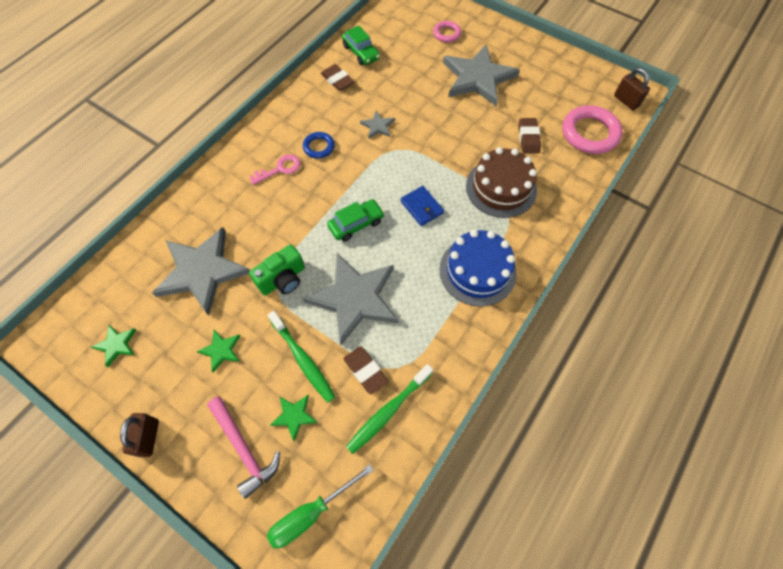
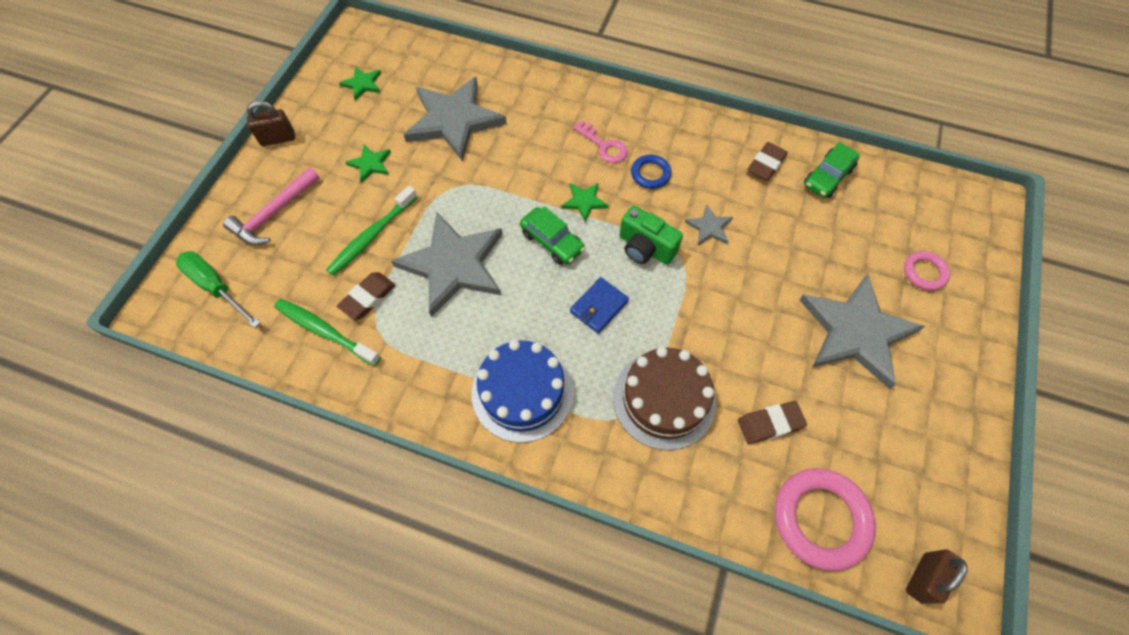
camera: 75 degrees right, 0 degrees up
green camera [249,244,305,295] -> green camera moved to [619,205,683,265]
green star [270,395,317,441] -> green star moved to [561,183,609,222]

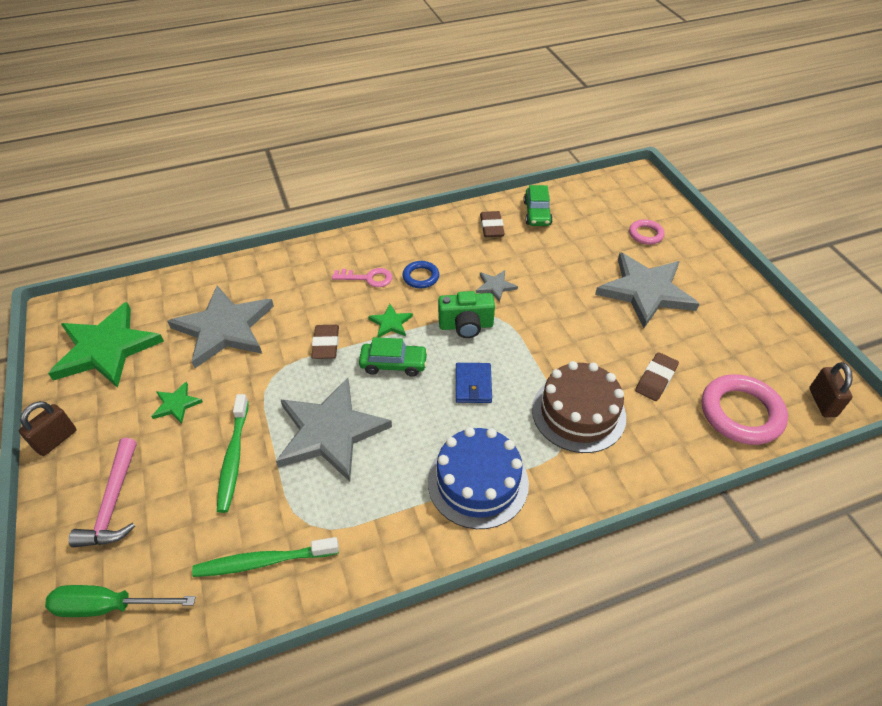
camera: 40 degrees left, 15 degrees down
brown eraser [337,272,396,320] -> brown eraser moved to [311,325,339,359]
green star [339,66,381,101] -> green star [48,302,164,388], size x2.30

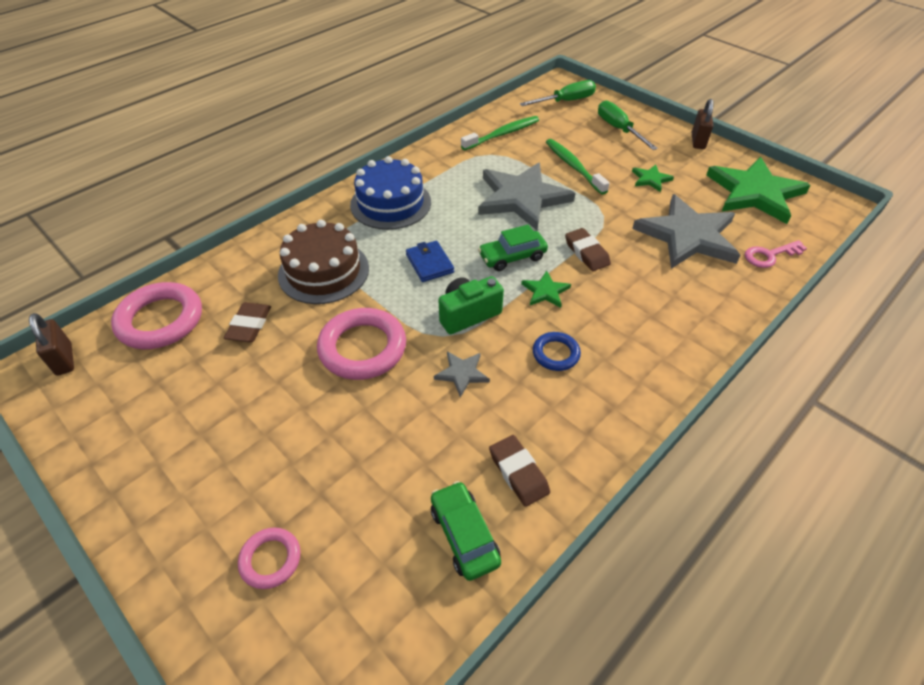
camera: 155 degrees right, 0 degrees up
pink hammer [68,438,137,548] -> green screwdriver [598,100,658,150]
pink key [332,268,393,287] -> pink key moved to [745,240,807,268]
grey star [595,252,699,328] -> none
none -> pink ring [317,308,406,380]

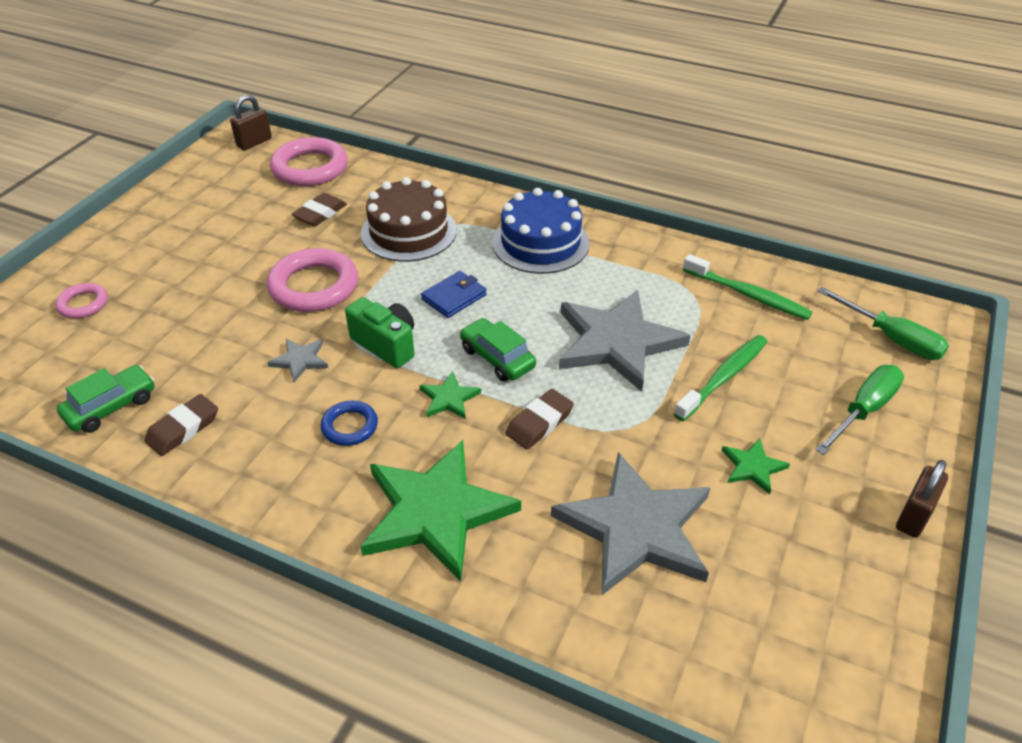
camera: 70 degrees right, 5 degrees down
brown eraser [224,302,271,342] -> brown eraser turned 45 degrees counterclockwise [292,193,347,226]
brown padlock [692,99,714,149] -> brown padlock turned 45 degrees counterclockwise [896,460,948,538]
green star [706,157,811,224] -> green star moved to [360,440,521,582]
pink key [745,240,807,268] -> none

